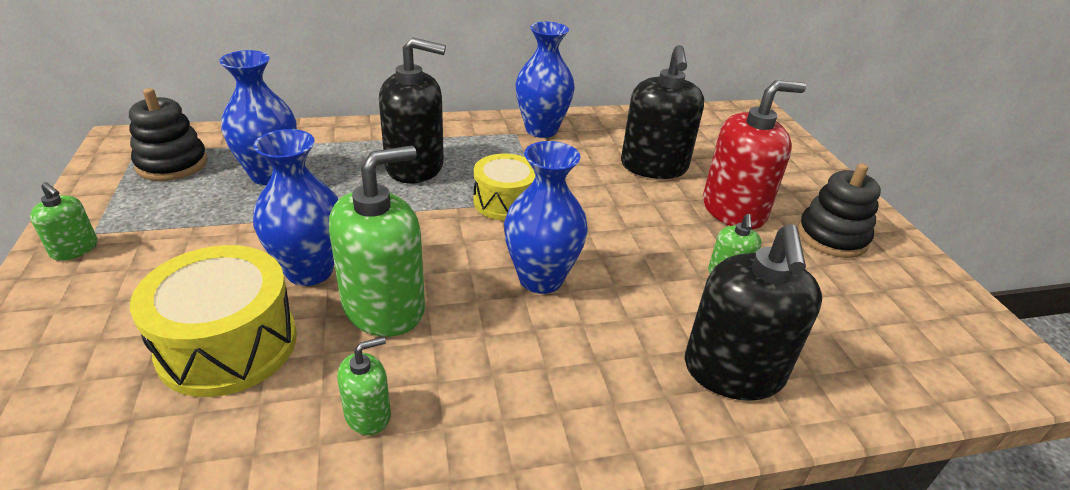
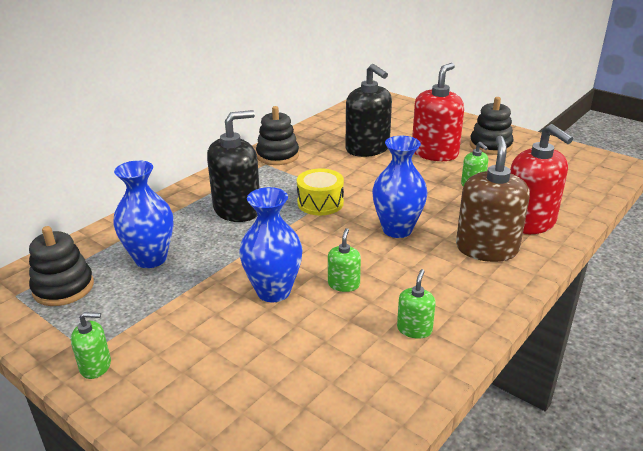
camera: 35 degrees left, 5 degrees down
yellow drum [130,245,297,397] -> none
green soap dispenser [329,146,425,337] -> green soap dispenser [328,228,361,292], size x0.49
blue vase [515,22,575,138] -> black stacking toy [256,106,299,165]
black soap dispenser [685,224,822,401] -> red soap dispenser [510,124,573,234]
none -> brown soap dispenser [456,136,530,262]

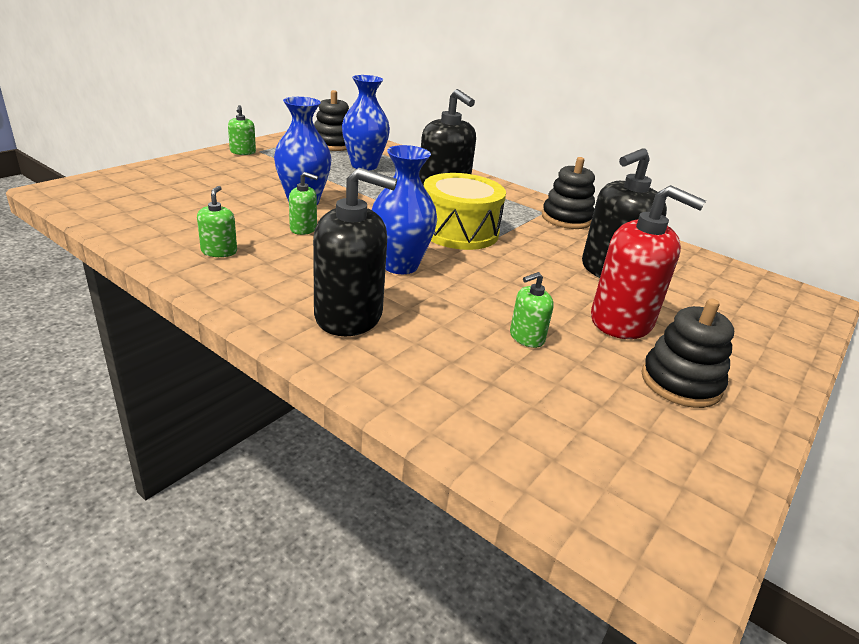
camera: 85 degrees right, 0 degrees up
yellow drum [297,168,344,215] -> yellow drum [424,173,506,250], size x1.51
green soap dispenser [397,269,436,339] -> green soap dispenser turned 105 degrees counterclockwise [197,186,237,257]
brown soap dispenser [456,136,530,262] -> black soap dispenser [313,168,397,336]
red soap dispenser [510,124,573,234] -> none

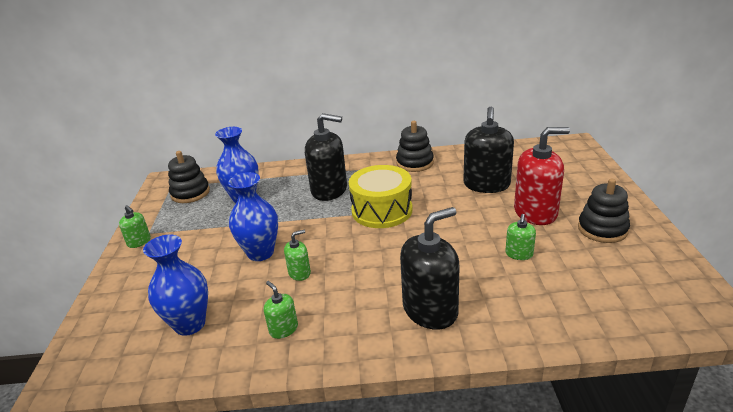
camera: 35 degrees left, 0 degrees up
blue vase [372,145,437,274] -> blue vase moved to [143,235,208,336]

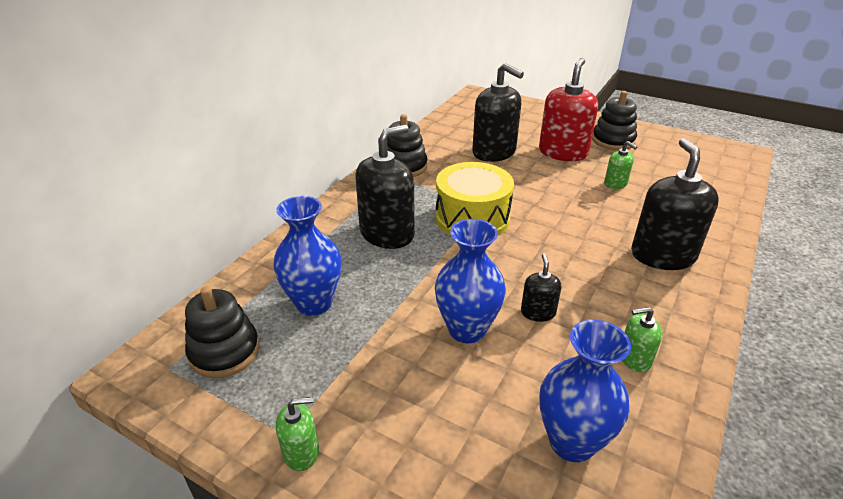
camera: 60 degrees left, 5 degrees up
green soap dispenser [284,230,311,281] -> black soap dispenser [521,254,561,322]

